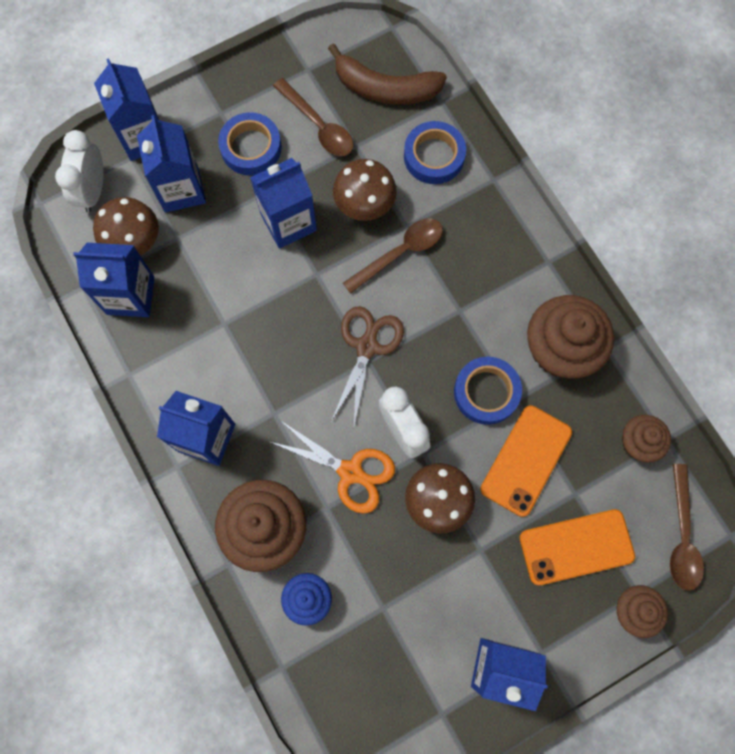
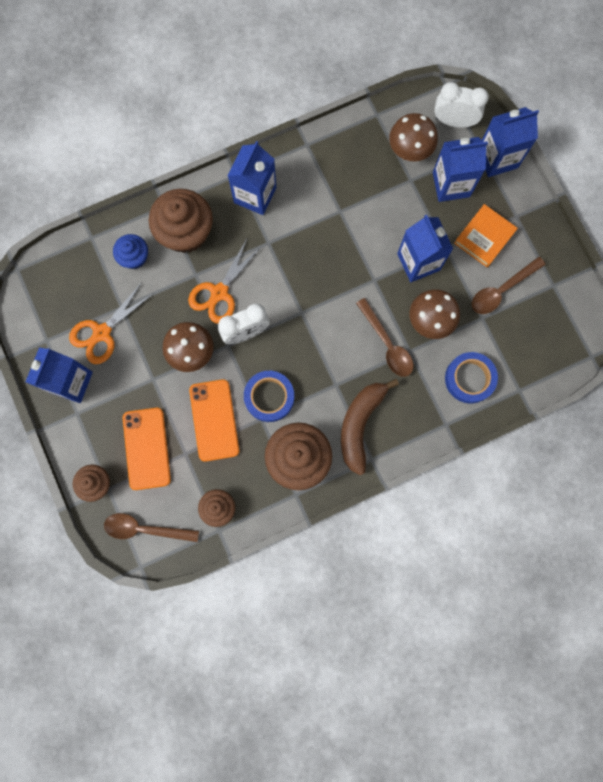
camera: 95 degrees right, 5 degrees up
blue carton [73,243,155,317] -> none
blue tape [218,112,282,175] -> orange book [454,204,518,267]
brown banana [328,44,447,105] -> brown banana moved to [341,378,399,476]
brown scissors [332,306,404,426] -> none
orange phone [480,405,572,517] -> orange phone turned 45 degrees clockwise [189,379,239,462]
none -> orange scissors [69,282,153,364]

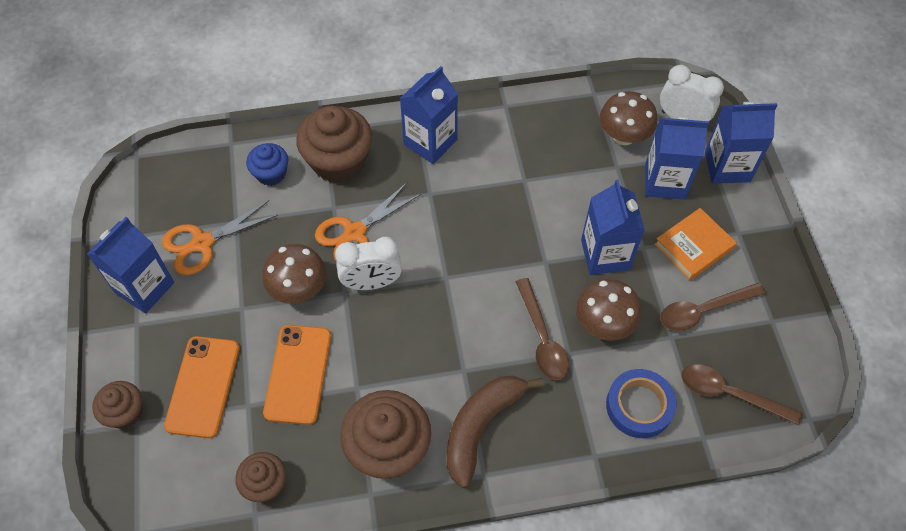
camera: 15 degrees right, 20 degrees down
brown spoon [104,513,199,542] -> brown spoon moved to [681,364,802,425]
blue tape [244,371,294,422] -> none

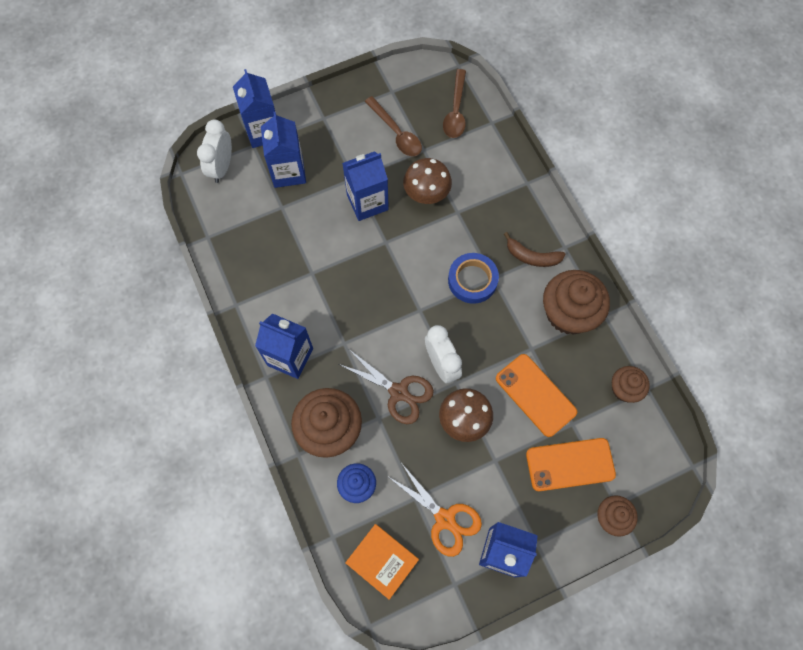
camera: 105 degrees left, 10 degrees up
orange phone [263,325,331,425] -> orange phone turned 60 degrees clockwise [496,354,577,437]
orange scissors [315,182,421,262] -> brown scissors [339,350,434,424]
brown banana [446,376,544,488] -> brown banana [504,232,566,267], size x0.64
brown spoon [516,278,569,380] -> none
brown mushroom [600,91,658,145] -> none
blue tape [606,369,677,438] -> blue tape moved to [448,253,499,304]
orange book [654,208,737,280] -> orange book moved to [345,524,419,600]

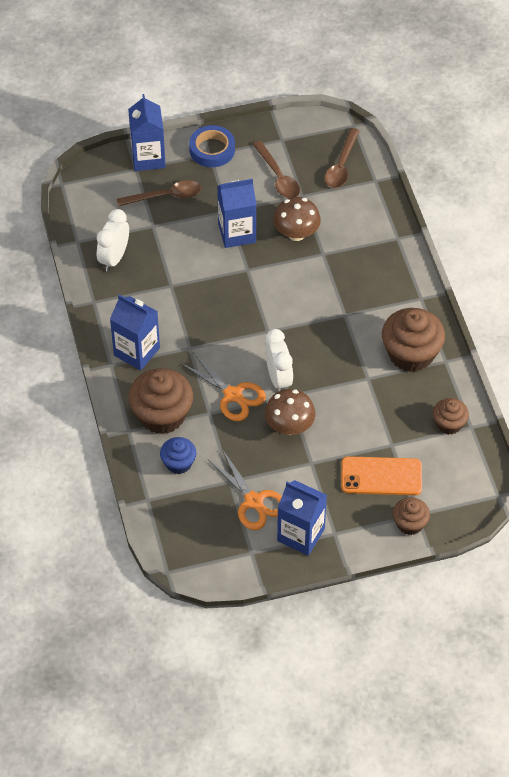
camera: 10 degrees right, 15 degrees down
white clock [197,119,232,183] -> white clock moved to [97,209,129,271]
blue carton [261,112,306,188] -> brown spoon [117,180,201,206]
brown scissors [339,350,434,424] -> orange scissors [181,352,266,421]
orange book [345,524,419,600] -> none
blue tape [448,253,499,304] -> blue tape moved to [189,125,235,167]
orange phone [496,354,577,437] -> none
brown banana [504,232,566,267] -> none

